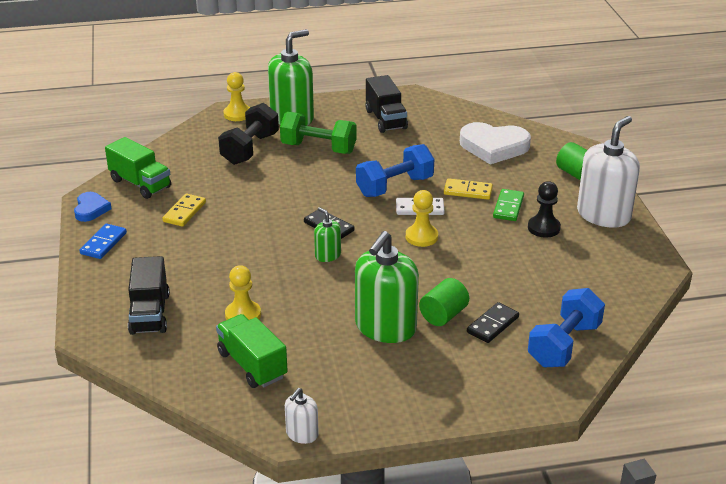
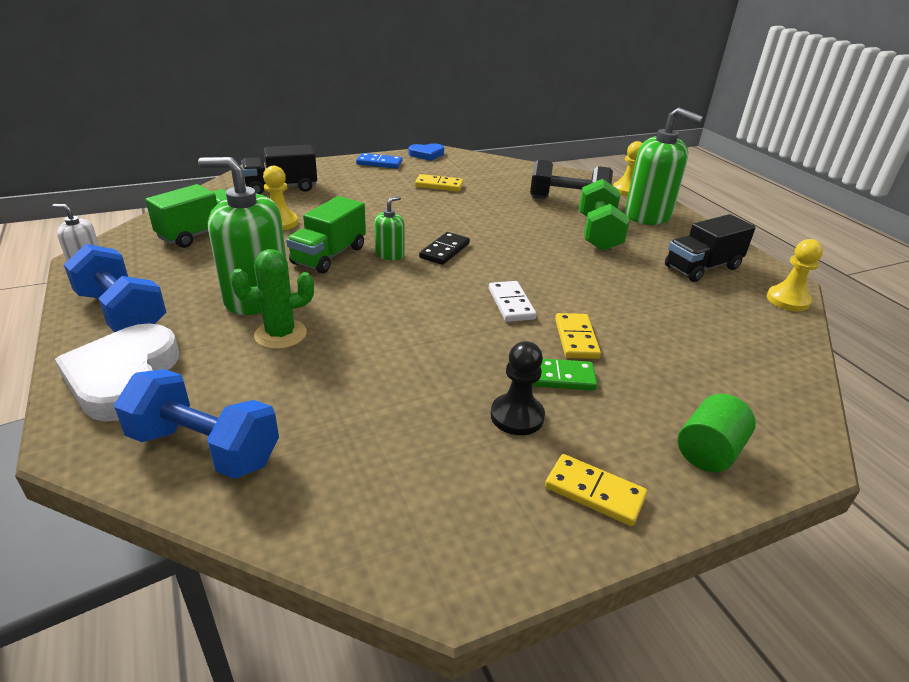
camera: 75 degrees right, 0 degrees up
green truck [105,137,171,199] -> green truck moved to [286,196,366,274]
blue dumbbell [356,144,434,197] -> blue dumbbell moved to [64,244,167,332]
yellow pawn [406,190,438,247] -> yellow pawn moved to [767,239,823,311]
green cylinder [419,278,469,326] -> green cactus [231,249,314,349]
white heart [460,122,531,165] -> white heart moved to [55,323,179,422]
black domino [467,302,519,343] -> none
white soap dispenser [577,116,640,228] -> yellow domino [545,454,647,526]

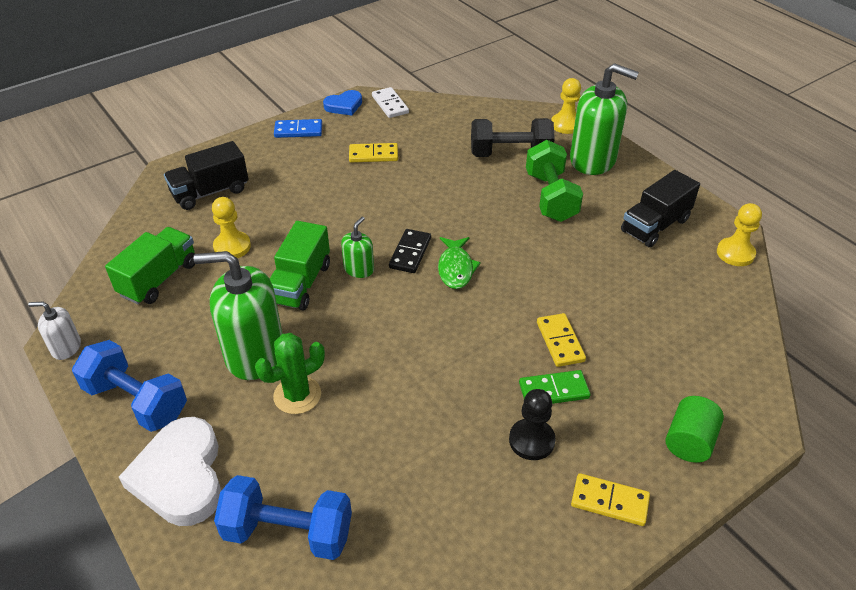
camera: 10 degrees left, 10 degrees up
white domino [489,281,537,322] -> white domino moved to [372,87,409,118]
none -> green fish [438,237,481,289]

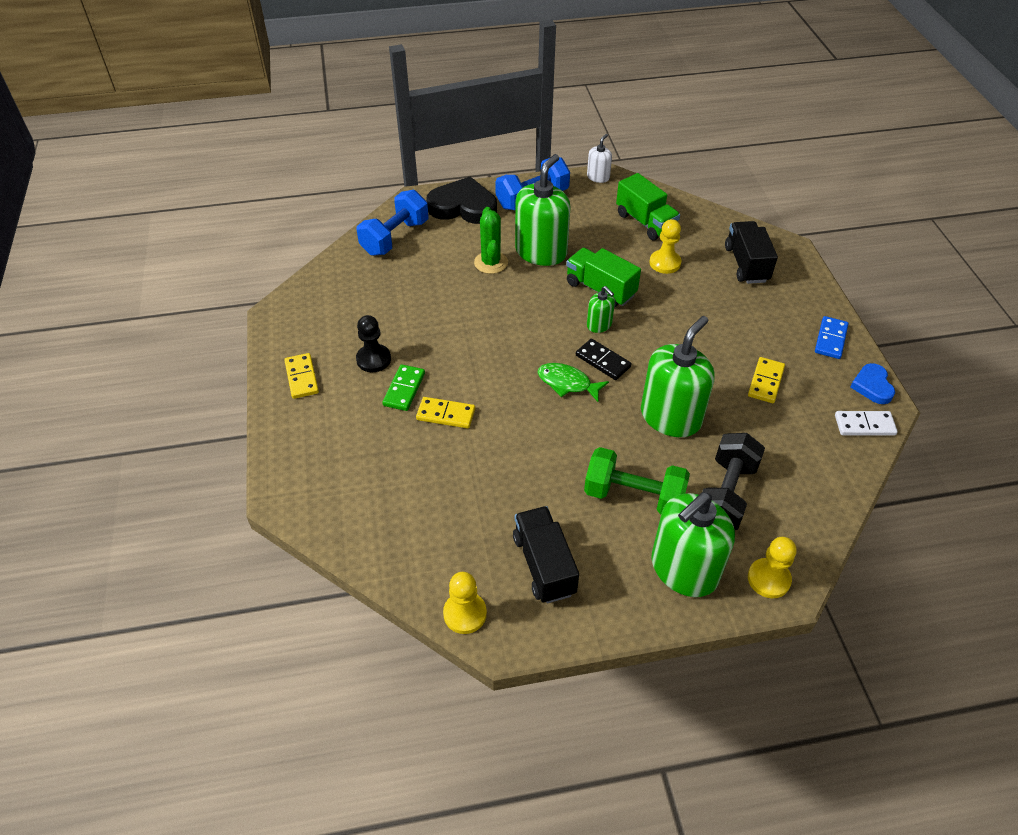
camera: 115 degrees right, 5 degrees up
white heart [119,417,221,526] -> black heart [426,177,497,224]
yellow domino [571,473,650,526] -> yellow domino turned 60 degrees counterclockwise [284,353,319,399]
green cylinder [666,396,724,463] -> none
none -> green soap dispenser [641,316,715,437]

